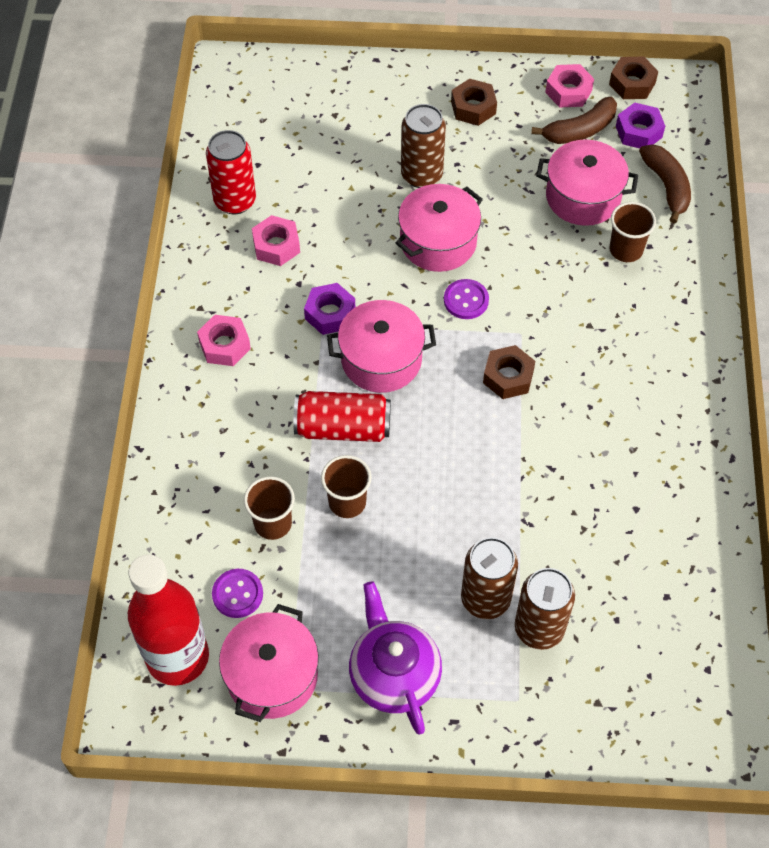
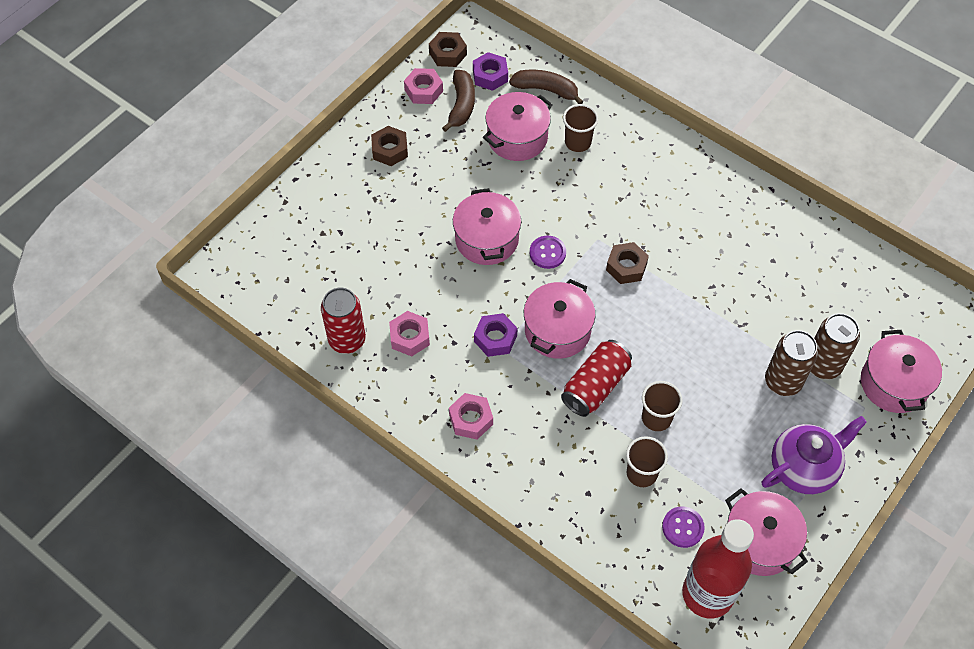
camera: 55 degrees left, 0 degrees up
purple teapot [349,581,442,735] -> purple teapot turned 135 degrees clockwise [762,416,867,494]
brown can [401,104,446,188] -> none
none -> pink pot [861,330,942,413]

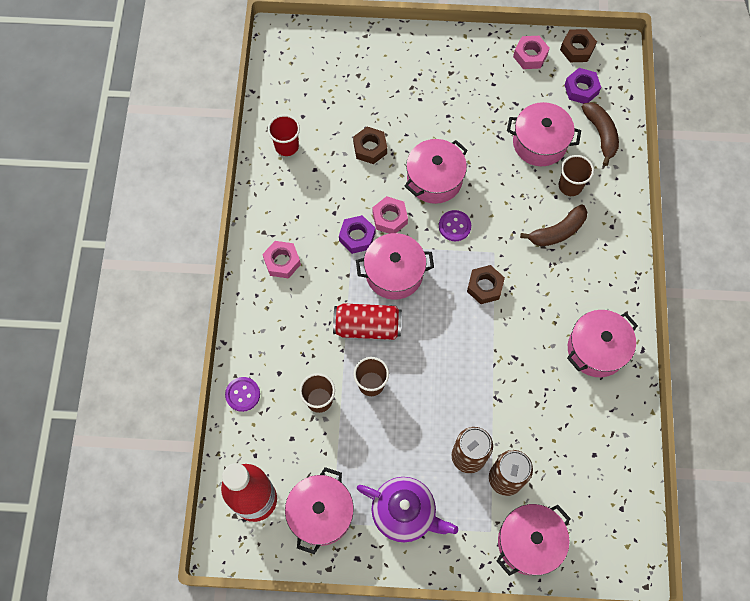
camera: 55 degrees right, 10 degrees up
red can [321,288,366,354] -> red cup [268,114,300,156]
brown nut [371,126,408,166] -> brown nut moved to [353,127,387,164]
pink nut [389,311,430,356] -> pink nut moved to [373,196,408,234]
brown banana [442,70,475,132] -> brown banana moved to [520,204,587,246]
purple button [662,507,705,548] -> purple button moved to [225,377,260,412]
none -> pink pot [567,310,638,377]

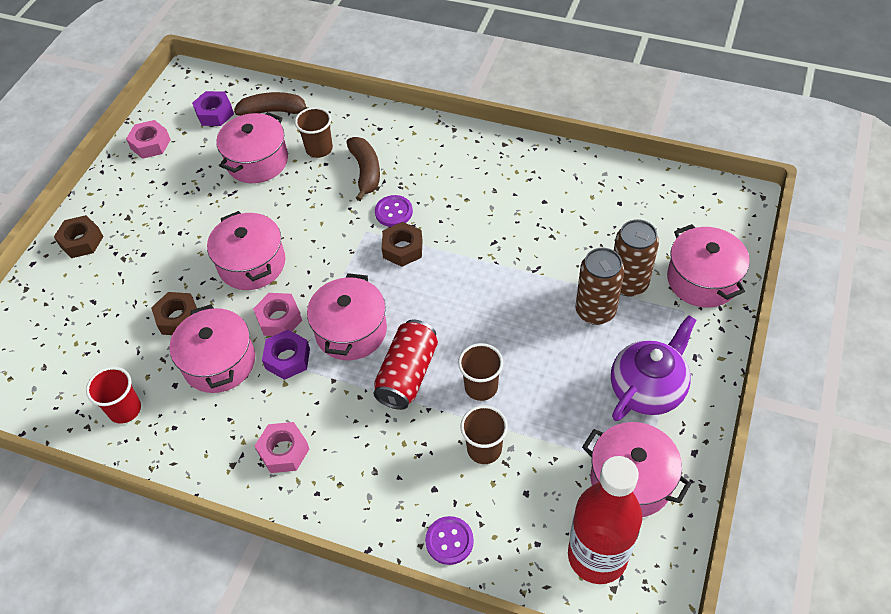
camera: 70 degrees left, 15 degrees down
purple button [439,210,471,241] -> purple button moved to [375,195,413,227]
brown nut [560,29,597,62] -> brown nut moved to [54,215,104,258]
pink pot [567,310,638,377] -> pink pot moved to [169,304,255,393]

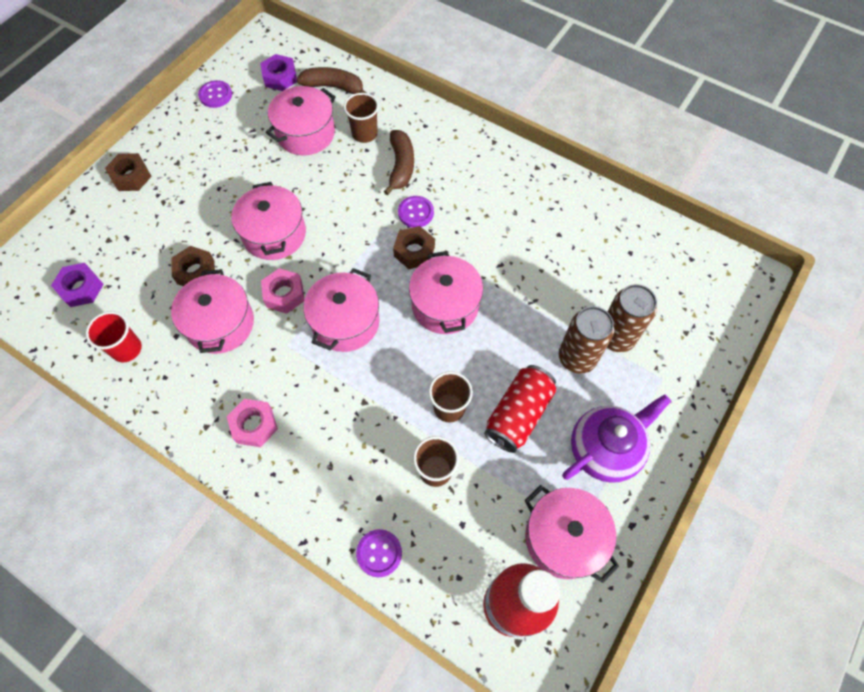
camera: 10 degrees right, 10 degrees up
pink nut [126,120,171,159] -> purple button [198,80,232,108]
purple nut [262,330,310,380] -> purple nut moved to [51,263,104,307]
red can [373,320,438,410] -> red can moved to [484,365,556,453]
pink pot [667,224,750,308] -> pink pot moved to [409,251,483,334]

